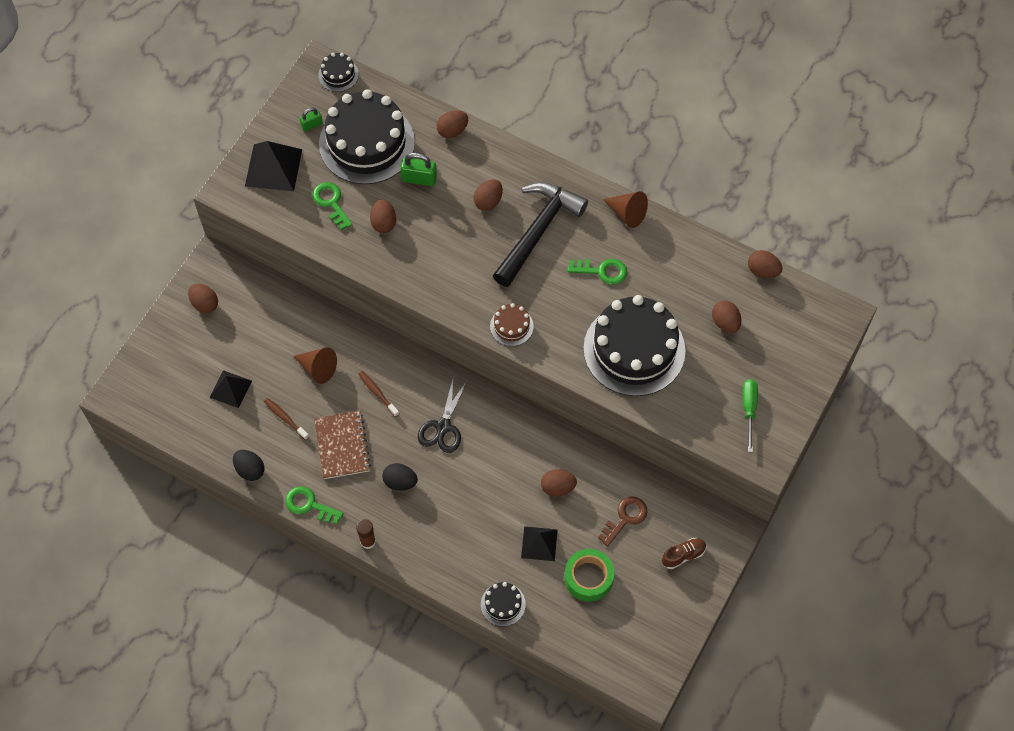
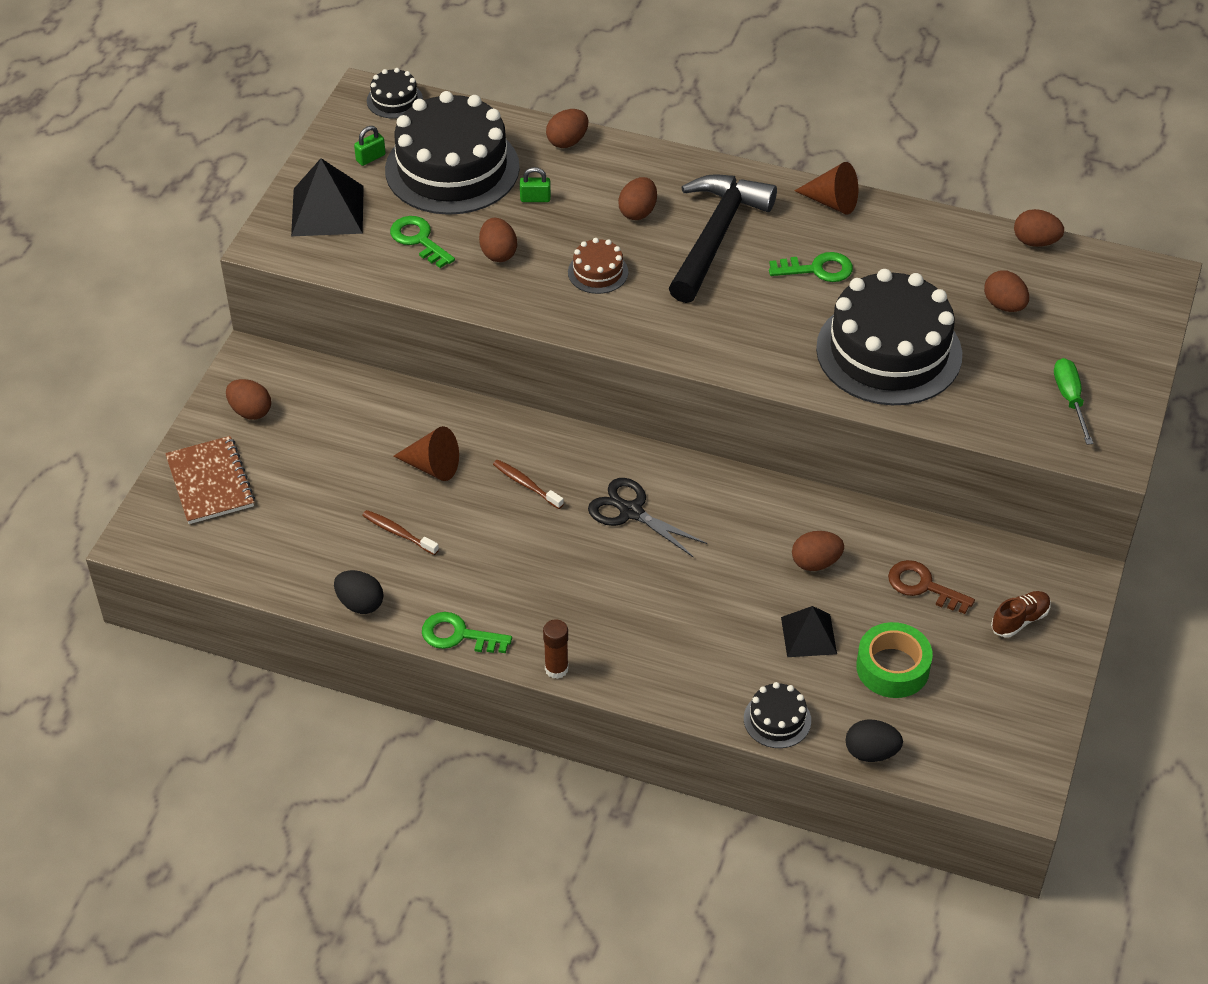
camera: 10 degrees left, 15 degrees down
black pyramid [209,370,252,408] -> none
brown notebook [314,411,371,479] -> brown notebook moved to [165,436,255,524]
black egg [382,463,418,491] -> black egg moved to [846,720,903,762]
green padlock [400,152,437,186] -> green padlock [520,167,551,202], size x0.63
black scissors [418,375,468,453] -> black scissors turned 120 degrees clockwise [588,478,707,557]
brown cake [490,303,534,346] -> brown cake moved to [568,238,628,294]
brown key [598,496,648,547] -> brown key turned 90 degrees counterclockwise [888,560,975,614]

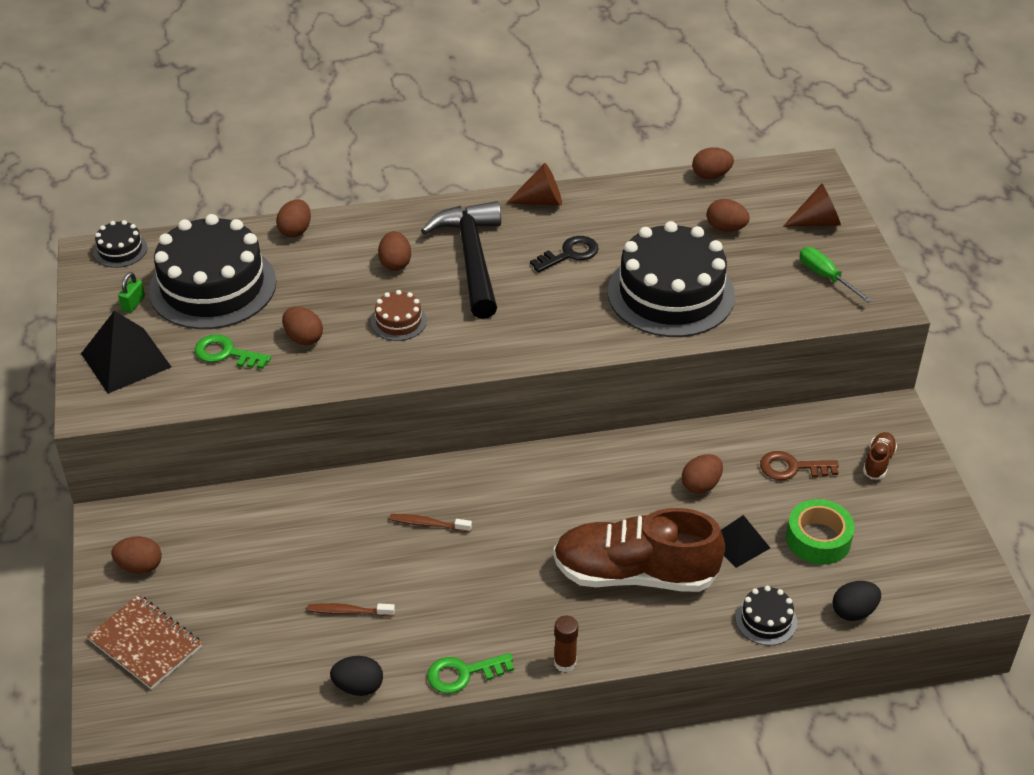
camera: 30 degrees left, 5 degrees down
brown cone [393,426,459,481] -> brown cone moved to [783,184,841,227]
green padlock [520,167,551,202] -> none
black scissors [588,478,707,557] -> none
green key [769,252,853,282] -> black key [530,236,599,272]
none -> brown shoe [553,508,725,592]

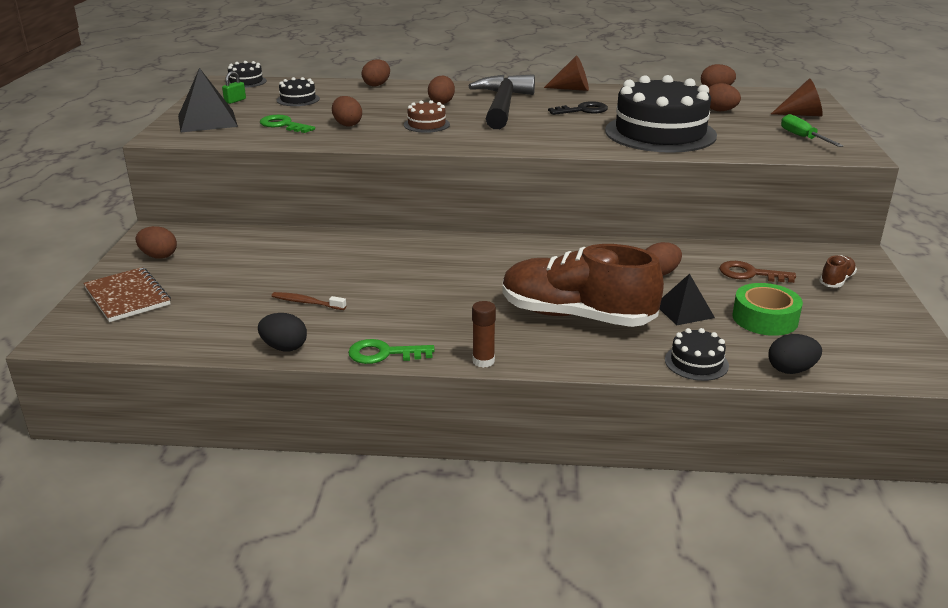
camera: 15 degrees right, 15 degrees down
black cake [149,214,276,329] -> black cake [276,77,320,106], size x0.43
brown toothbrush [389,514,472,532] -> none

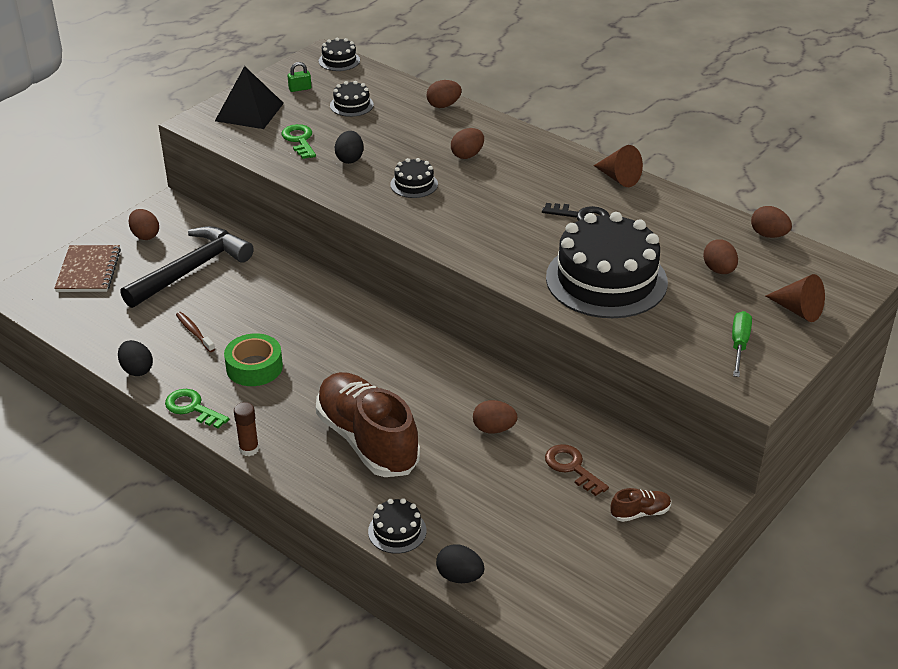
camera: 35 degrees right, 10 degrees up
brown egg [332,96,362,127] -> black egg [335,131,364,164]
brown cake [404,100,450,133] -> black cake [390,158,438,198]
black hammer [469,74,535,129] -> black hammer moved to [120,226,254,308]
black pyramid [660,274,715,325] -> none
green tape [732,283,803,336] -> green tape moved to [224,333,283,386]

